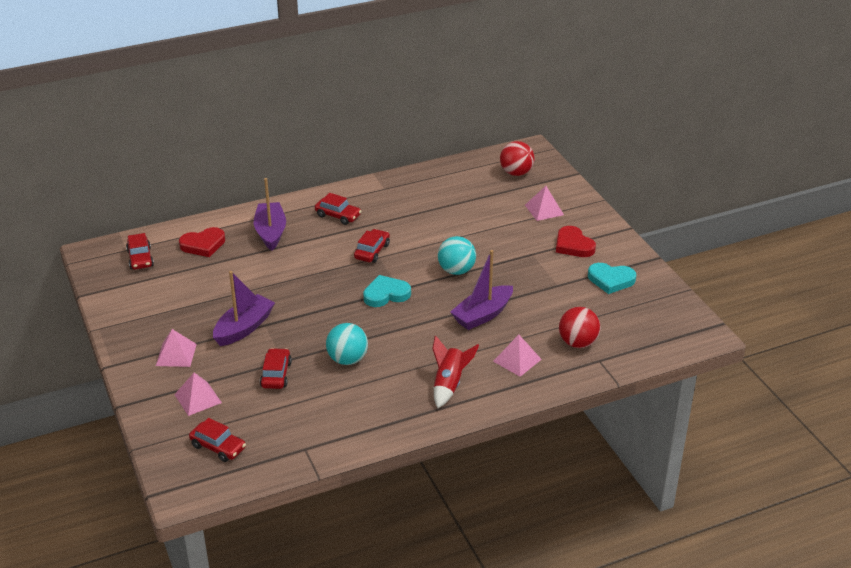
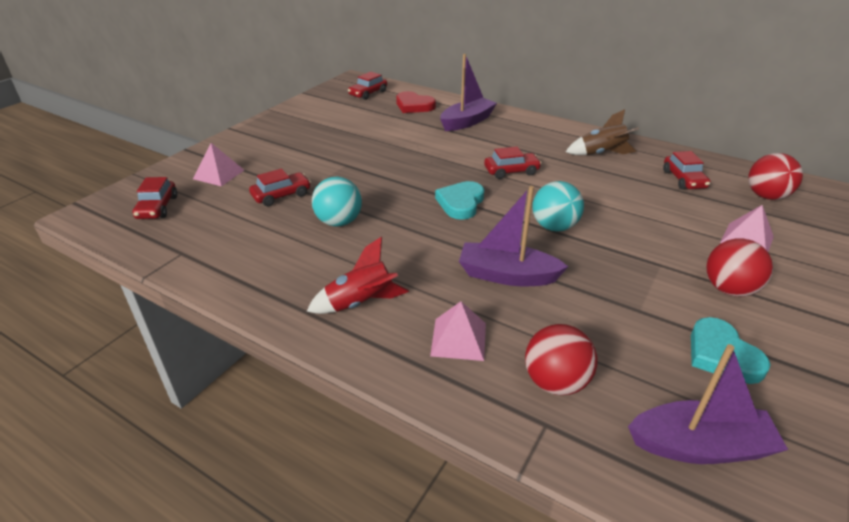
camera: 55 degrees right, 0 degrees up
pink pyramid [156,329,197,367] -> none
purple boat [213,271,275,346] -> purple boat moved to [628,344,788,464]
red car [315,193,361,225] -> red car moved to [663,151,710,190]
turquoise heart [363,275,411,307] -> turquoise heart turned 105 degrees counterclockwise [435,181,484,220]
red heart [556,226,596,257] -> red ball [706,238,773,297]
none -> brown rocket [566,109,639,155]

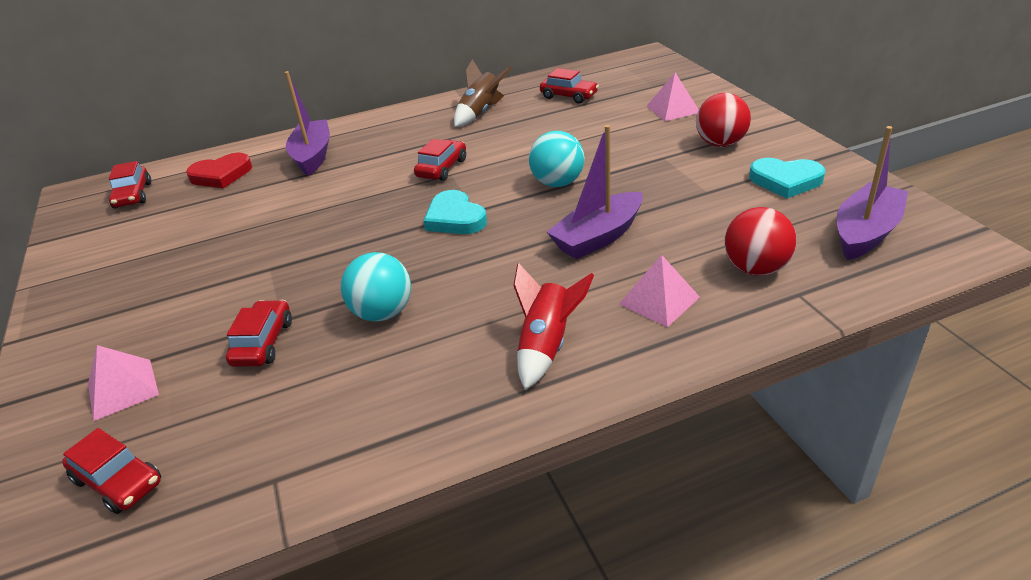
camera: 50 degrees left, 0 degrees up
red ball [748,153,803,200] -> none

